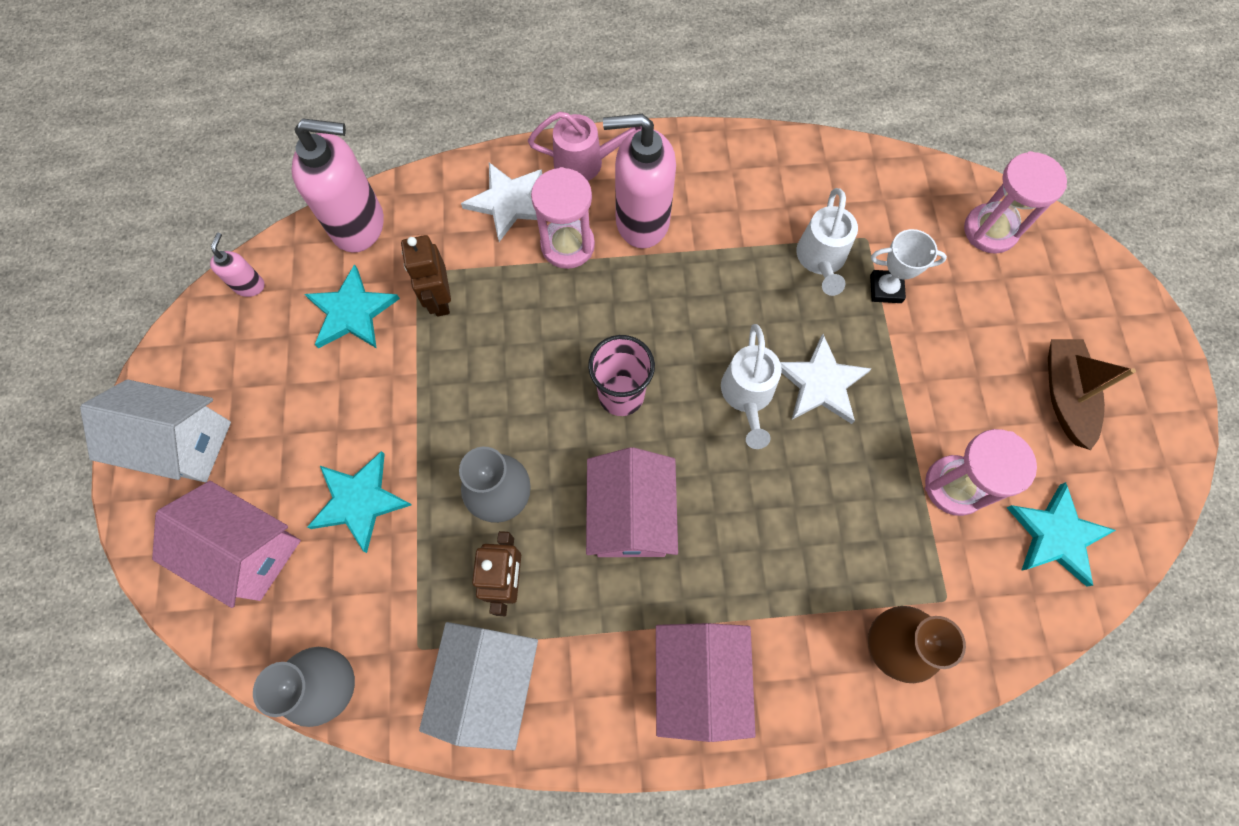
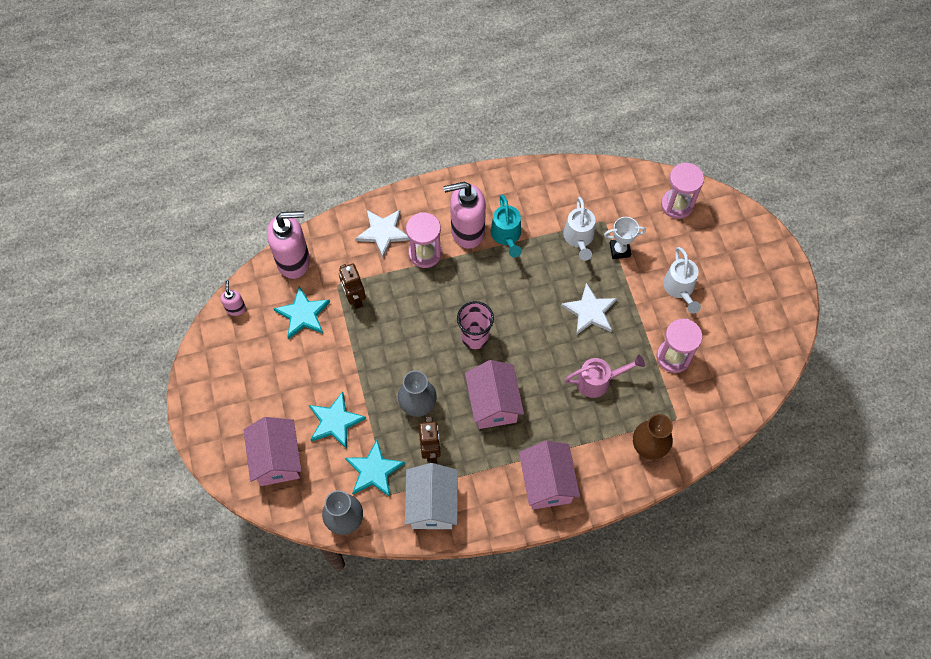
camera: 10 degrees left, 5 degrees down
white house [80,379,231,482] -> none
pink house [152,481,301,608] -> pink house turned 60 degrees clockwise [243,417,301,486]
pink watering can [528,112,642,181] -> pink watering can moved to [564,355,645,398]
white watering can [721,324,782,449] -> white watering can moved to [663,247,701,313]
turquoise star [1006,482,1116,587] -> turquoise star moved to [345,440,405,497]
brown boat [1048,339,1136,450] -> none
none -> turquoise watering can [491,195,522,258]

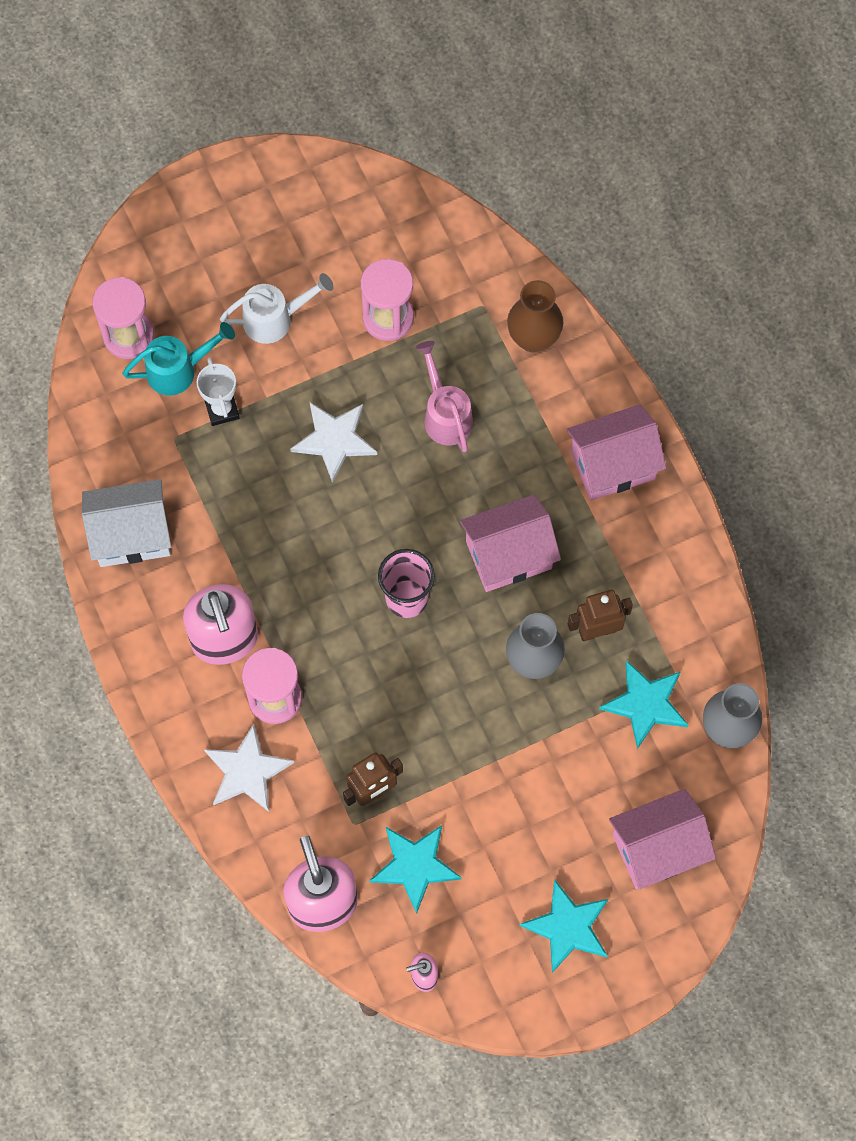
camera: 100 degrees left, 5 degrees up
turquoise star [309,391,366,449] -> turquoise star moved to [519,879,608,973]
white house [405,463,458,529] -> white house moved to [82,479,171,567]
turquoise watering can [491,195,522,258] -> turquoise watering can moved to [122,322,235,395]
white watering can [563,197,595,261] -> none

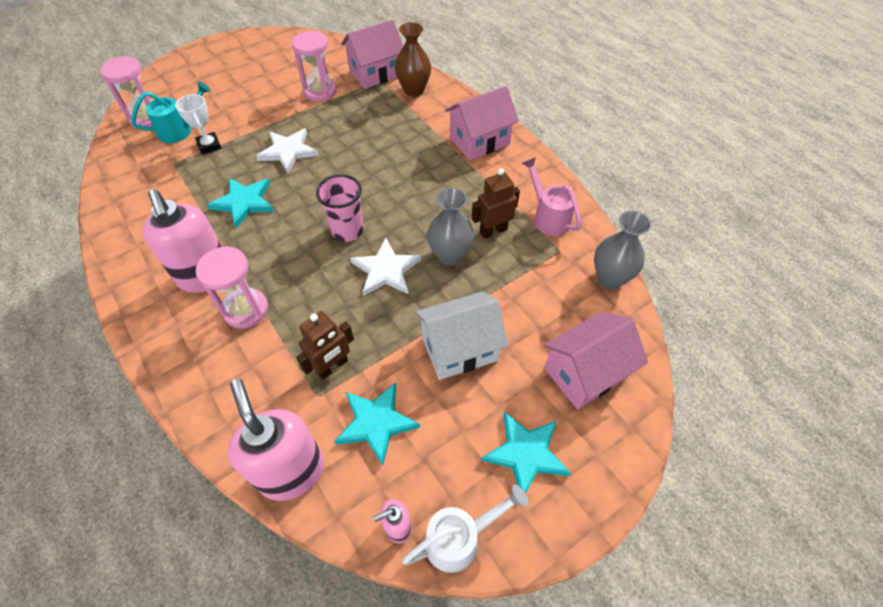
camera: 10 degrees left, 15 degrees down
white house [82,479,171,567] -> white house moved to [415,292,509,380]
white star [204,724,294,812] -> white star moved to [350,238,421,296]
white watering can [220,273,334,344] -> white watering can moved to [402,484,528,573]
pink watering can [415,341,473,452] -> pink watering can moved to [522,157,582,236]
pink house [460,495,561,592] -> pink house moved to [341,20,404,89]
turquoise star [599,660,688,749] -> turquoise star moved to [208,178,274,228]

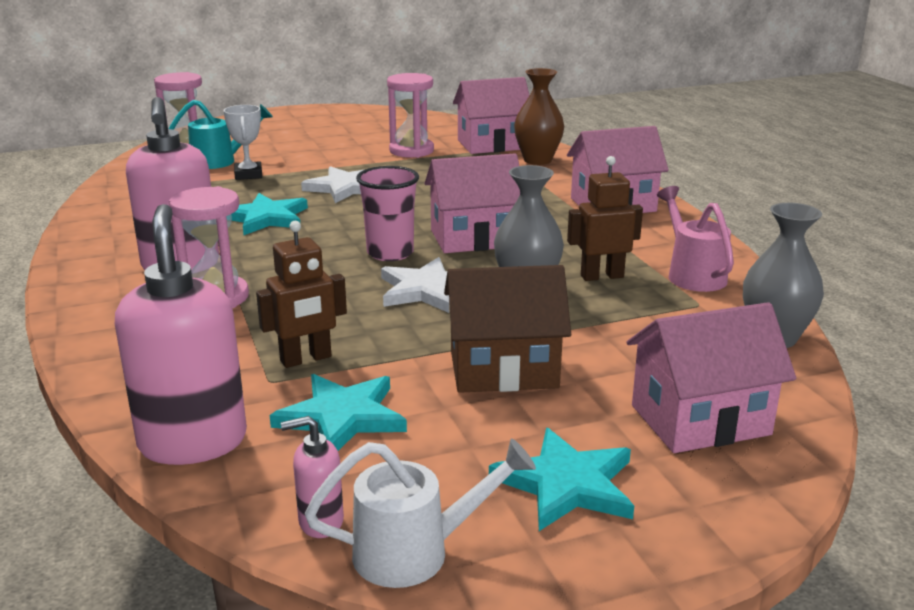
camera: 15 degrees right, 30 degrees down
white house [415,292,509,380] -> brown house [444,265,571,393]
none -> pink house [425,153,520,253]

